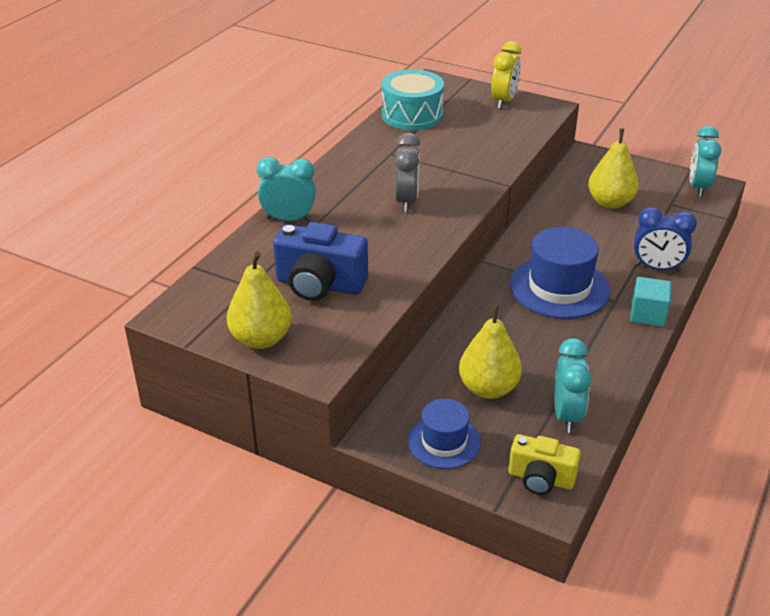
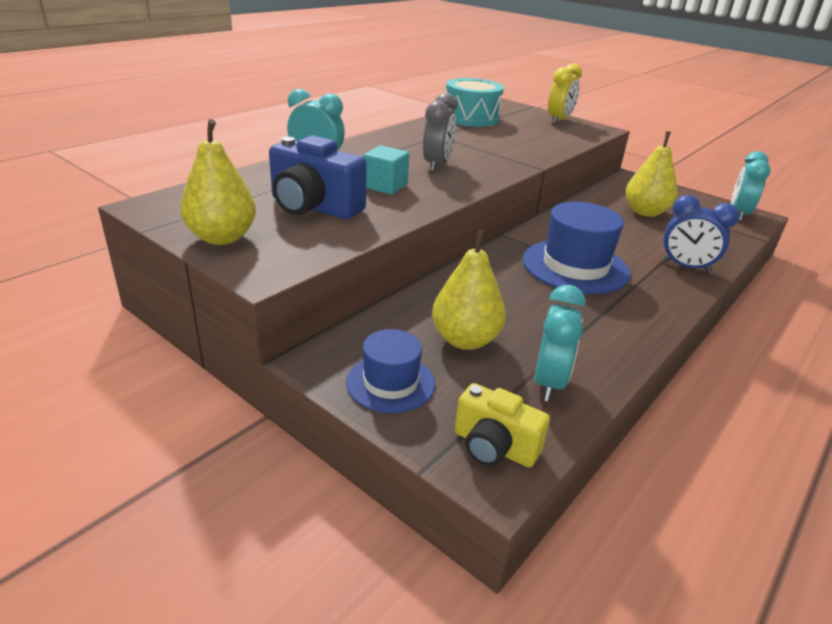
camera: 10 degrees right, 5 degrees down
turquoise cube [630,277,671,327] -> turquoise cube moved to [363,145,409,195]

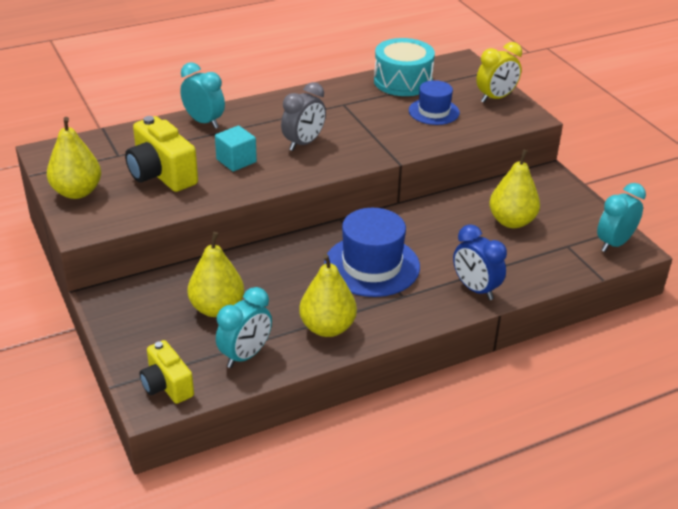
camera: 25 degrees right, 5 degrees up
blue camera [269,136,367,219] -> yellow camera [125,116,198,192]
blue hat [346,329,435,413] -> blue hat moved to [409,80,460,125]
none -> yellow pear [299,254,357,337]

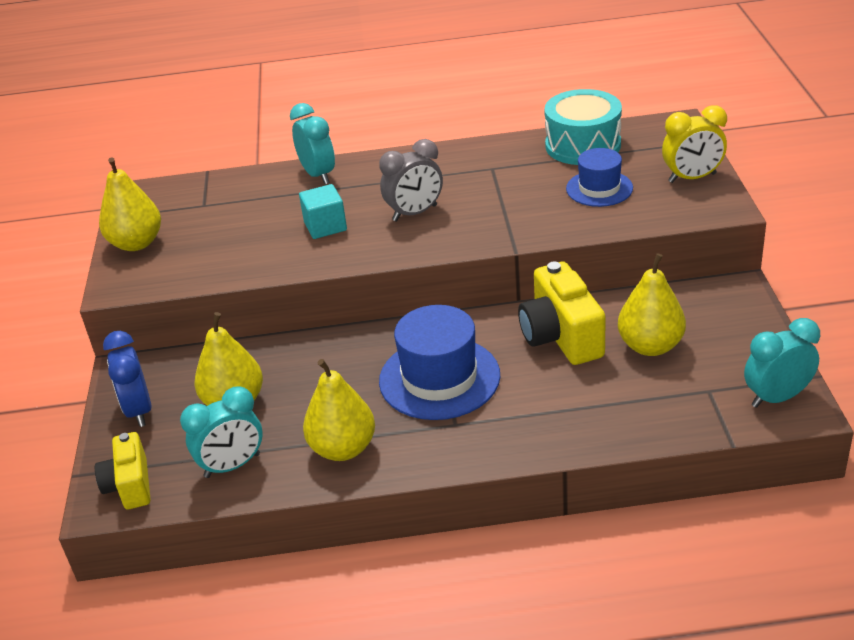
camera: 25 degrees right, 0 degrees up
yellow camera [125,116,198,192] -> yellow camera moved to [518,262,606,365]
blue clock [453,224,507,300] -> blue clock moved to [103,331,151,427]

